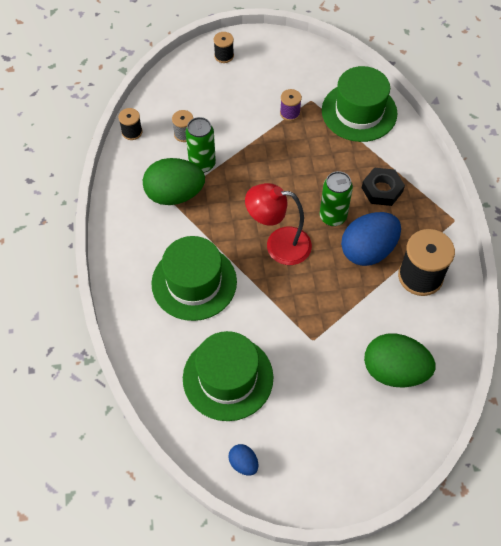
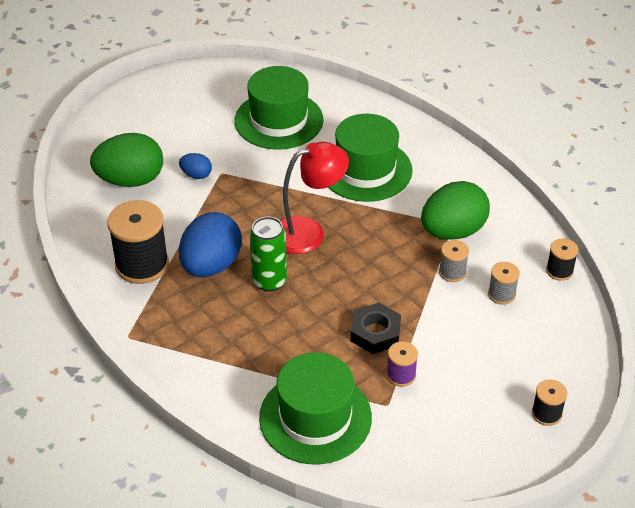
camera: 150 degrees right, 15 degrees down
green can [186,117,216,173] -> grey spool [439,240,469,282]
blue egg [228,444,258,476] -> blue egg moved to [179,153,212,179]
black nut [362,167,405,206] -> black nut moved to [351,302,401,354]

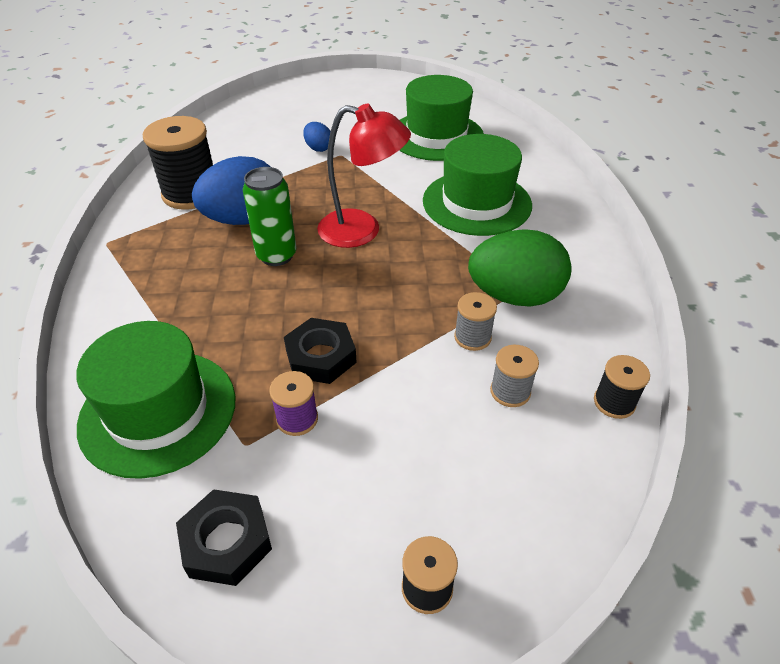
camera: 35 degrees right, 0 degrees up
green egg [90,133,163,187] -> none
none -> black nut [176,489,272,586]

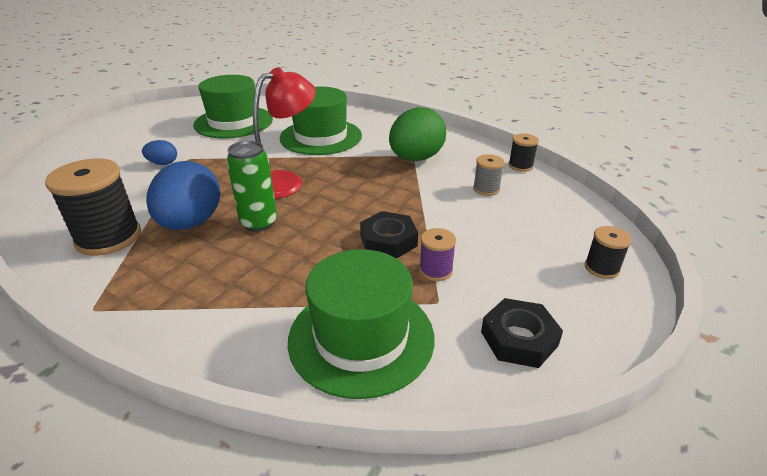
camera: 55 degrees left, 10 degrees down
grey spool [454,292,497,351] -> none

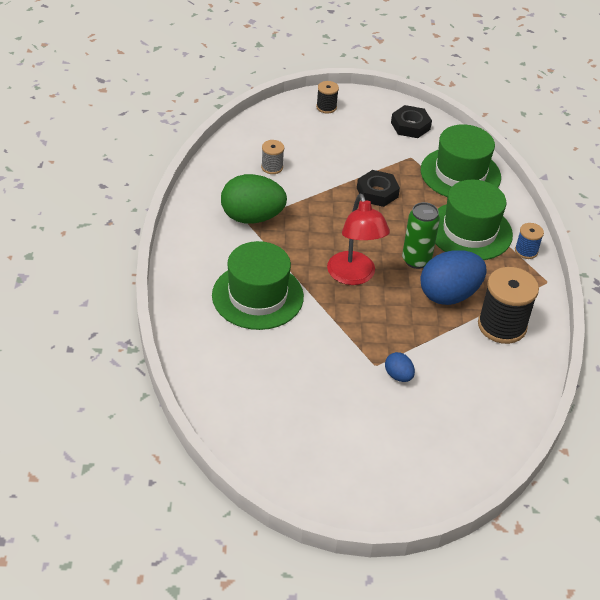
camera: 125 degrees left, 10 degrees up
green hat [193,75,273,138] -> green hat moved to [435,179,513,260]
red lamp [253,67,316,199] -> red lamp turned 120 degrees counterclockwise [327,194,390,285]
purple spool [419,228,456,281] -> none
black spool [508,133,539,172] -> none
none -> blue spool [515,223,544,259]

